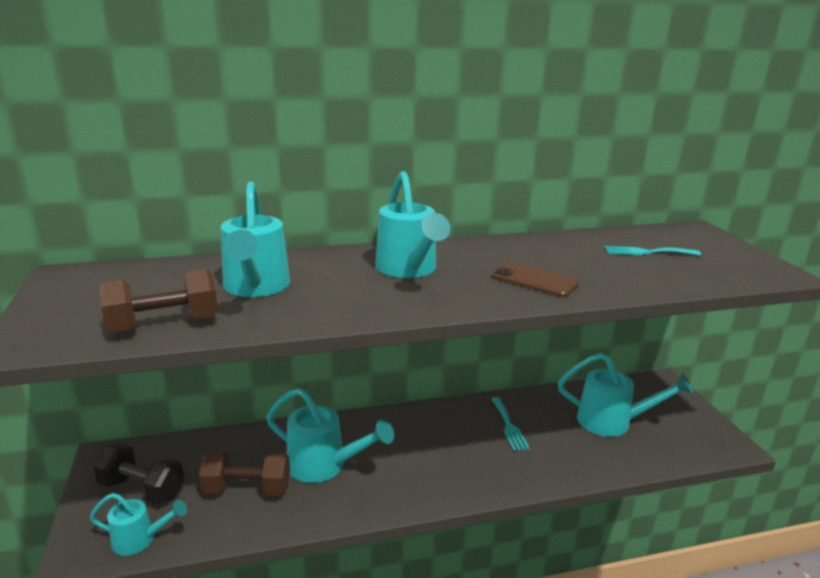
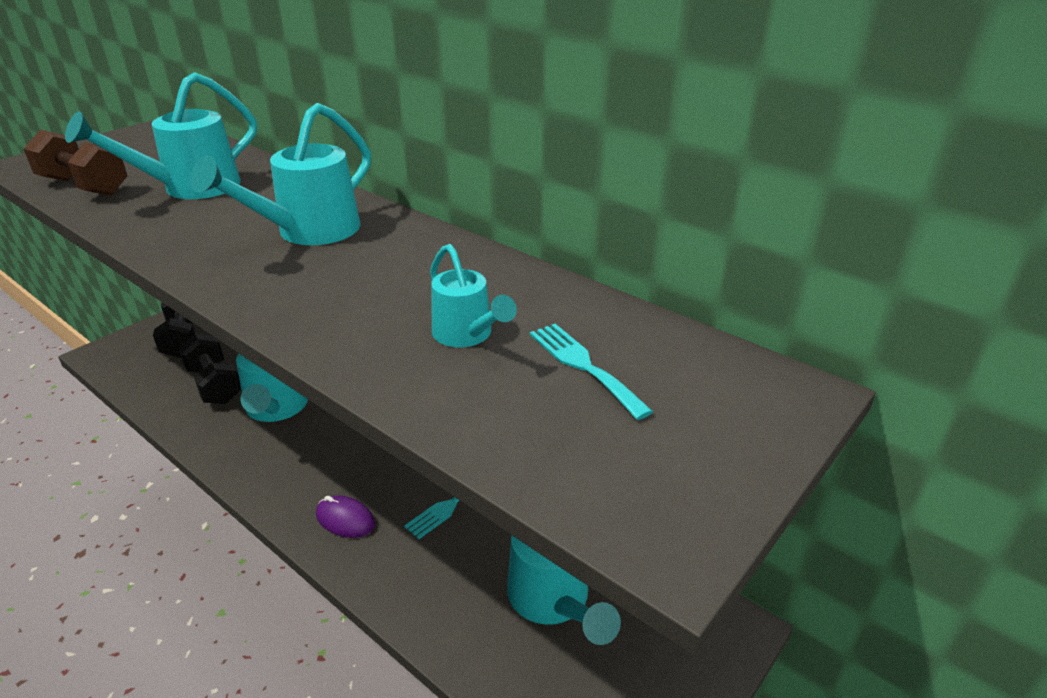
camera: 55 degrees right, 10 degrees up
turquoise watering can [89,493,187,556] -> turquoise watering can moved to [430,244,517,347]
brown dumbbell [199,451,290,496] -> black dumbbell [178,334,241,404]
brown phone [492,262,579,297] -> none
none -> purple mouse [316,495,375,538]

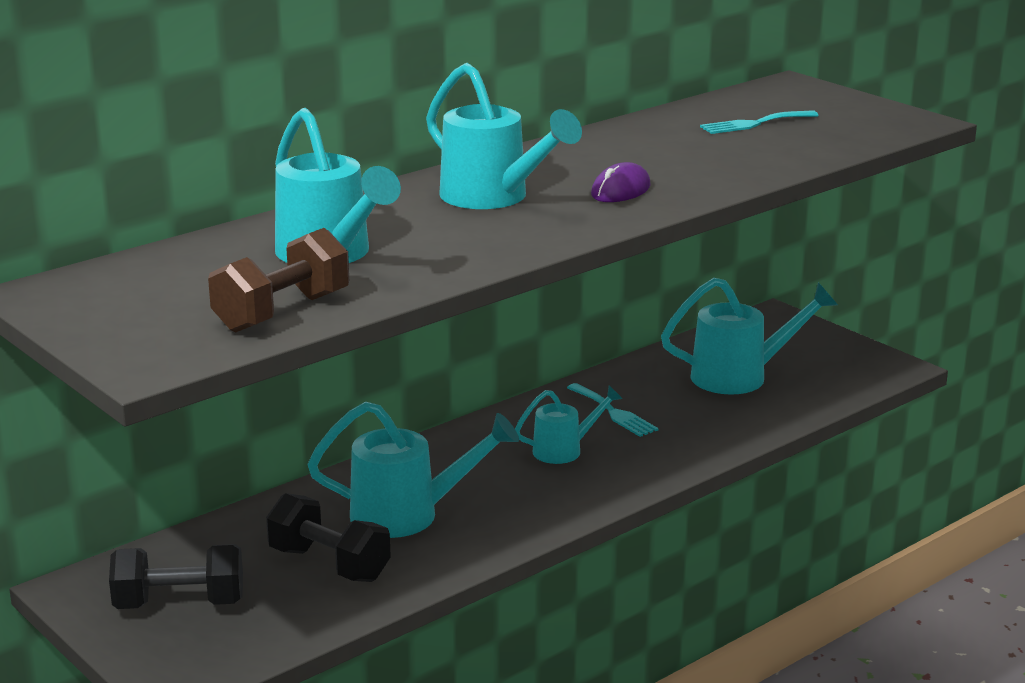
camera: 80 degrees left, 10 degrees down
black dumbbell [178,334,241,404] -> black dumbbell turned 60 degrees clockwise [266,493,391,582]
purple mouse [316,495,375,538] -> purple mouse moved to [591,162,651,202]
turquoise watering can [430,244,517,347] -> turquoise watering can moved to [515,386,623,464]

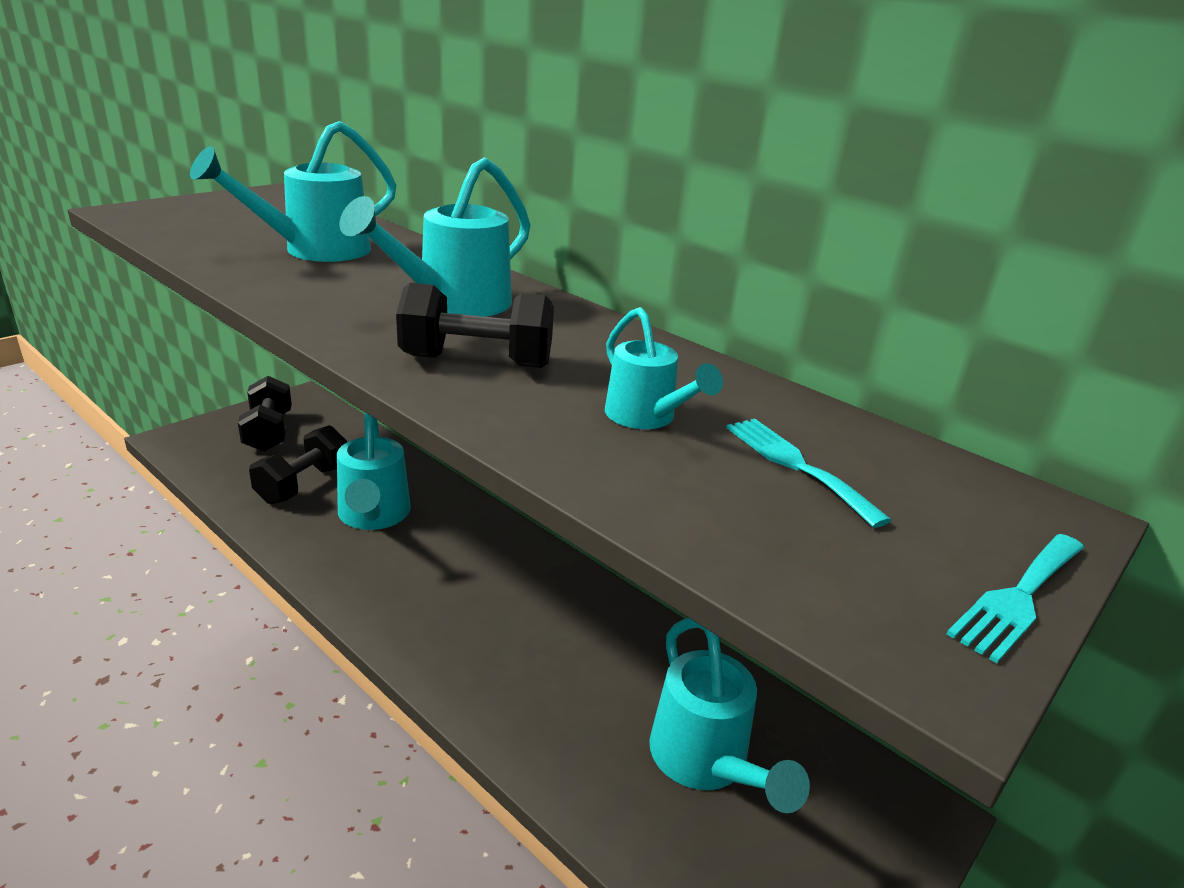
camera: 80 degrees right, 5 degrees up
brown dumbbell [208,228,349,333] -> none
turquoise watering can [515,386,623,464] -> turquoise watering can moved to [605,307,723,429]
turquoise fork [567,383,658,437] -> turquoise fork moved to [947,534,1084,663]
purple mouse [591,162,651,202] -> black dumbbell [396,283,554,368]

